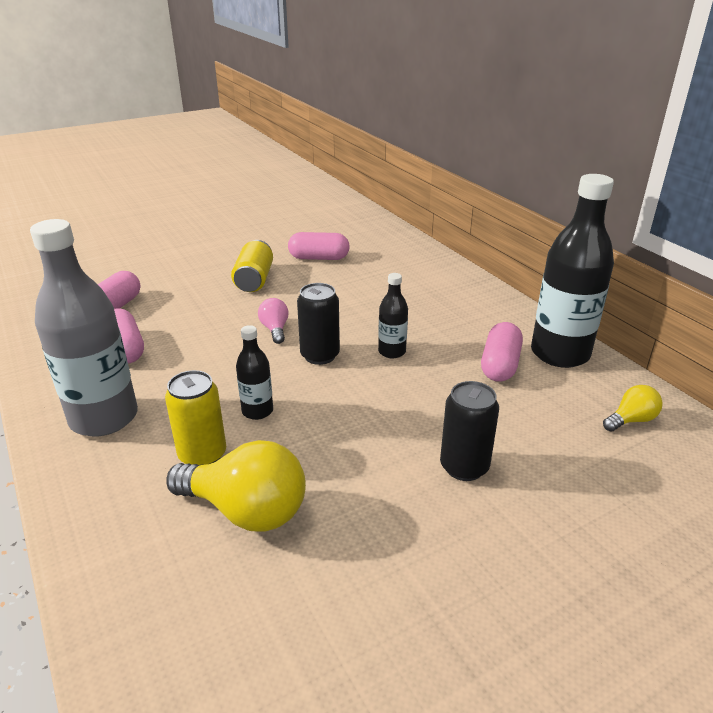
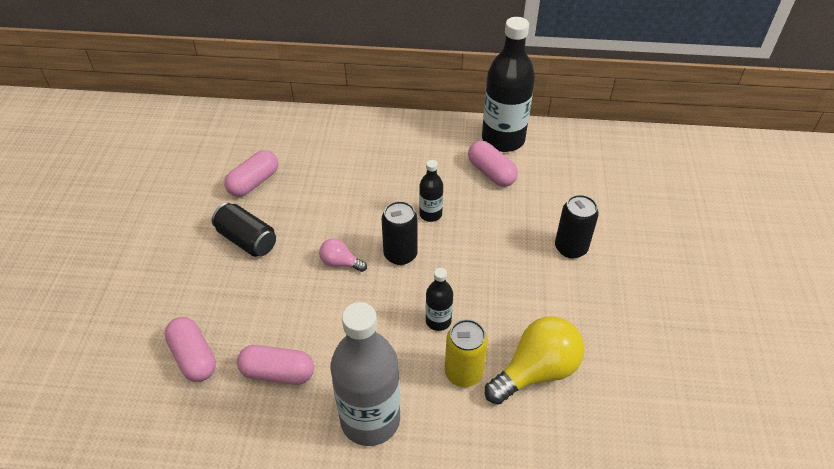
camera: 55 degrees left, 15 degrees up
yellow can [231,240,273,292] -> black can [212,203,276,257]
yellow light bulb [603,385,663,432] -> none

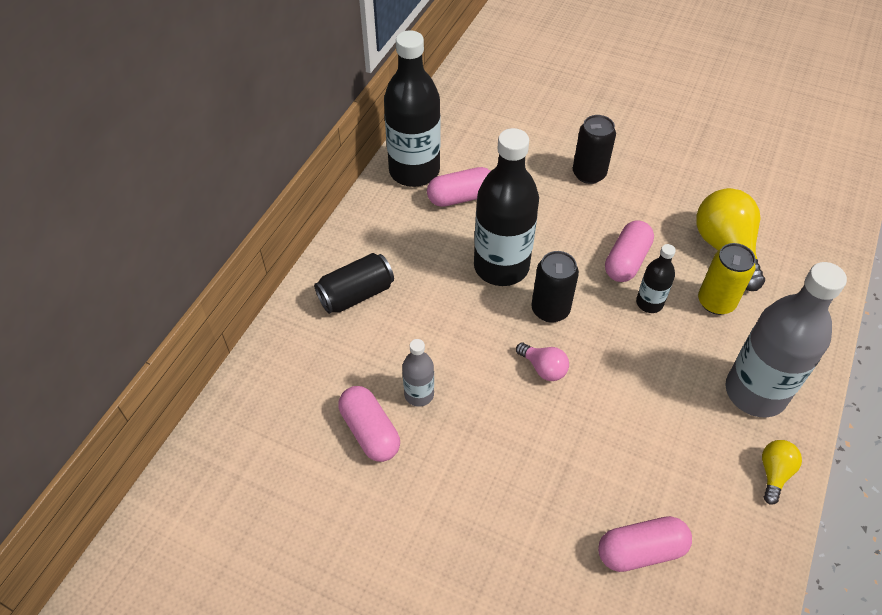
camera: 70 degrees left, 5 degrees up
black can [212,203,276,257] -> black can moved to [314,253,394,314]
pink capsule [237,345,314,385] -> pink capsule moved to [605,220,654,282]
pink light bulb [319,238,367,272] -> pink light bulb turned 90 degrees counterclockwise [516,343,569,381]
black bottle [419,160,443,222] -> black bottle [474,128,539,286], size x2.09
none -> grey bottle [402,339,434,407]
none -> yellow light bulb [762,440,802,505]

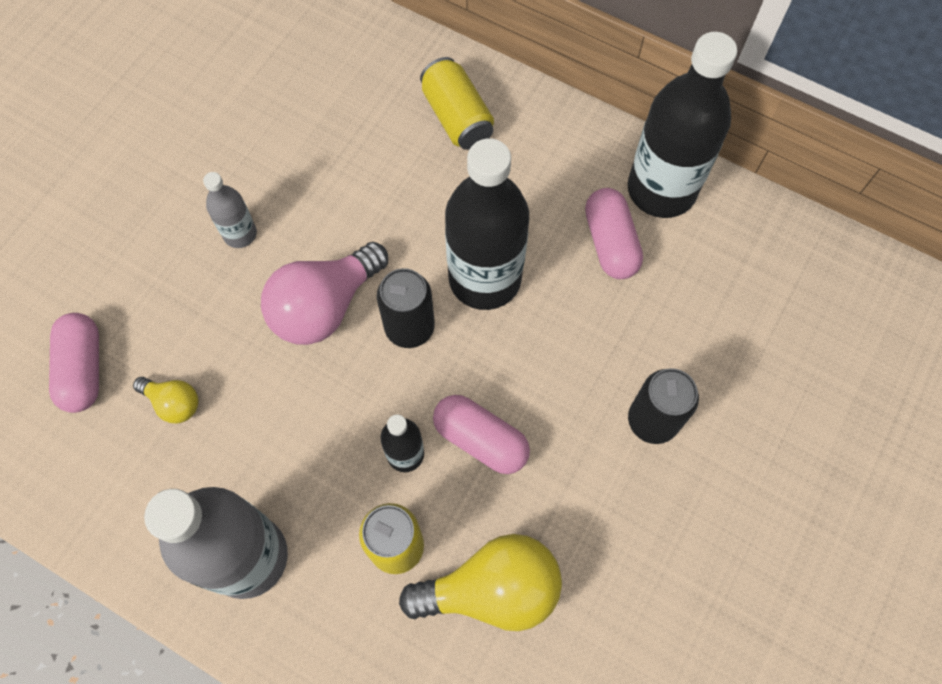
camera: 95 degrees right, 15 degrees up
black can [314,253,394,314] -> yellow can [420,57,494,150]
pink capsule [339,386,400,462] -> none
grey bottle [402,339,434,407] -> grey bottle moved to [203,172,257,248]
pink light bulb [516,343,569,381] -> pink light bulb [261,242,388,345], size x1.96
yellow light bulb [762,440,802,505] -> yellow light bulb moved to [133,377,199,424]

